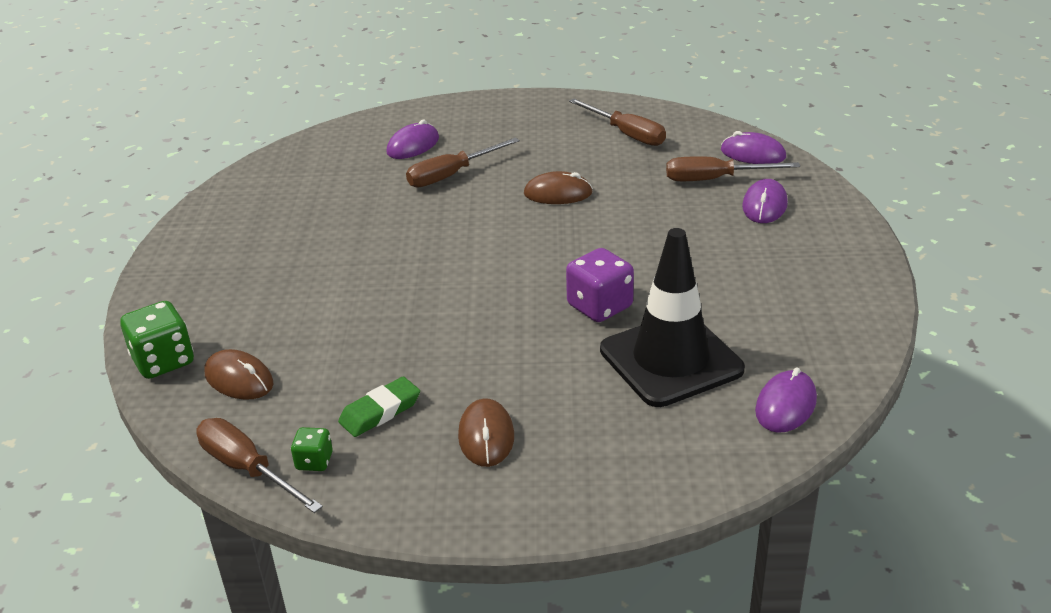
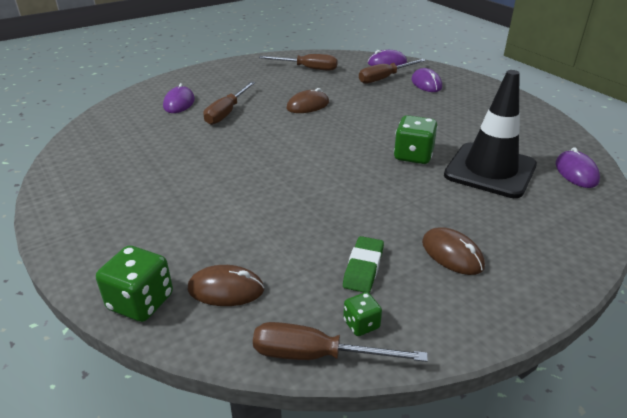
camera: 35 degrees left, 0 degrees up
purple dice [566,248,634,322] -> green dice [394,115,438,164]

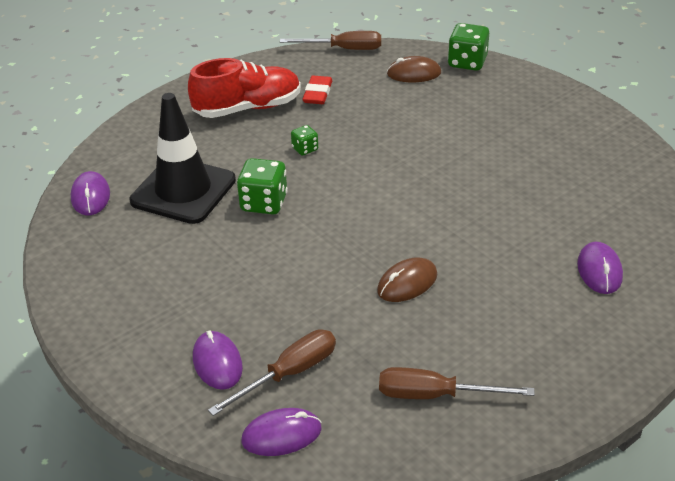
camera: 175 degrees right, 5 degrees up
brown screwdriver [203,81,255,125] -> none
green eraser [343,236,384,293] -> red eraser [302,76,332,104]
green dice [343,292,382,336] -> green dice moved to [291,125,318,156]
brown mouse [422,227,485,275] -> red shoe [188,58,301,118]

